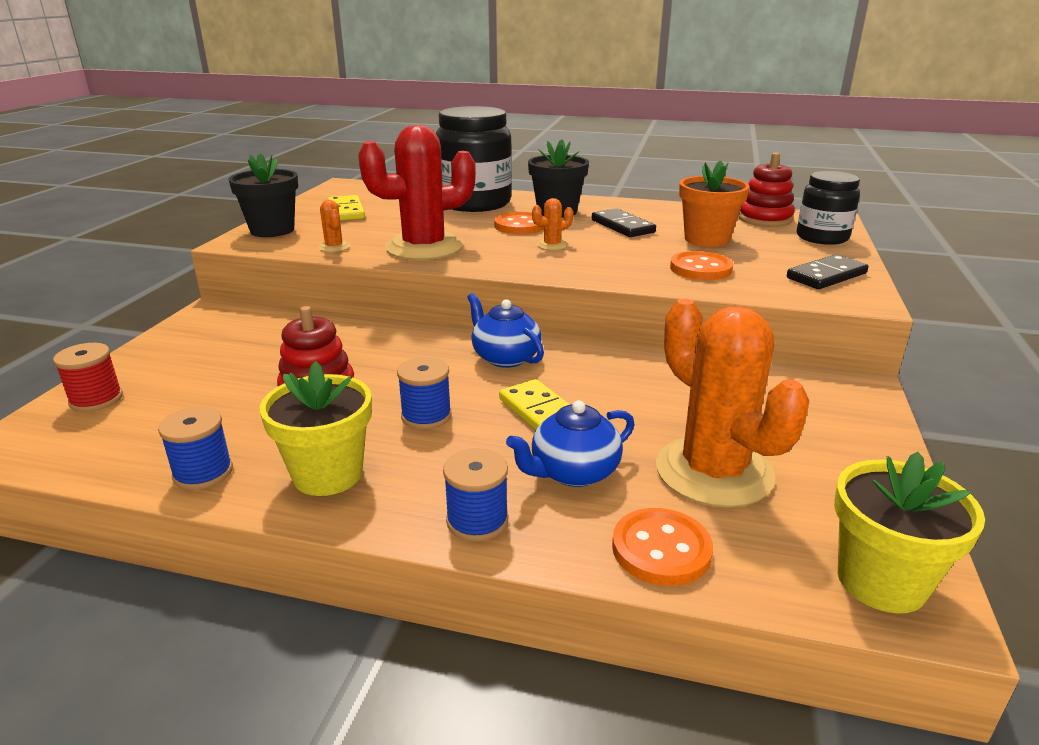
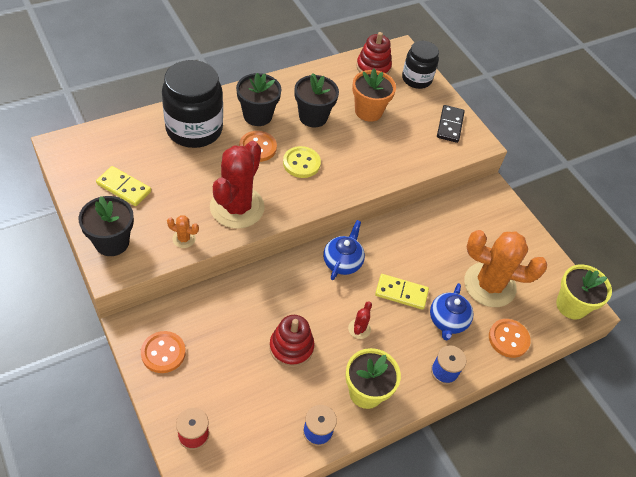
camera: 50 degrees left, 25 degrees up
blue spool [397,357,452,430] -> red cactus [348,301,372,339]
blue teapot [467,293,544,368] -> blue teapot turned 105 degrees clockwise [323,220,365,280]
orange cactus [532,198,573,250] -> yellow button [283,146,321,178]
black domino [592,208,656,237] -> black flower pot [295,73,339,128]
orange button [670,251,733,280] -> orange button moved to [141,331,186,373]

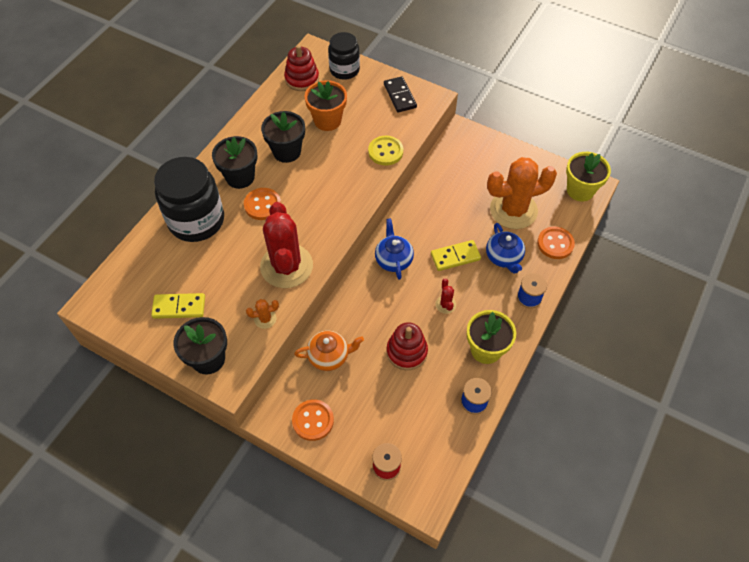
camera: 25 degrees left, 5 degrees up
yellow button [283,146,321,178] -> yellow button moved to [368,136,403,166]
none -> orange teapot [294,330,364,371]

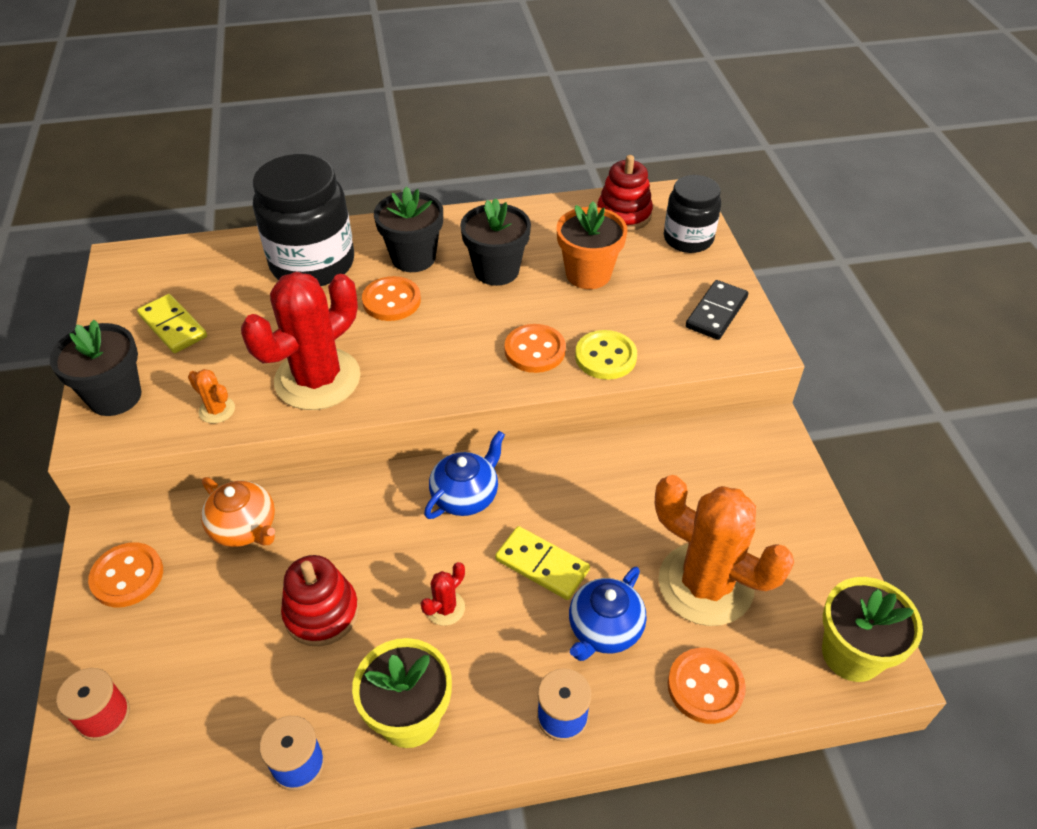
camera: 50 degrees right, 10 degrees down
none -> orange button [504,324,566,373]

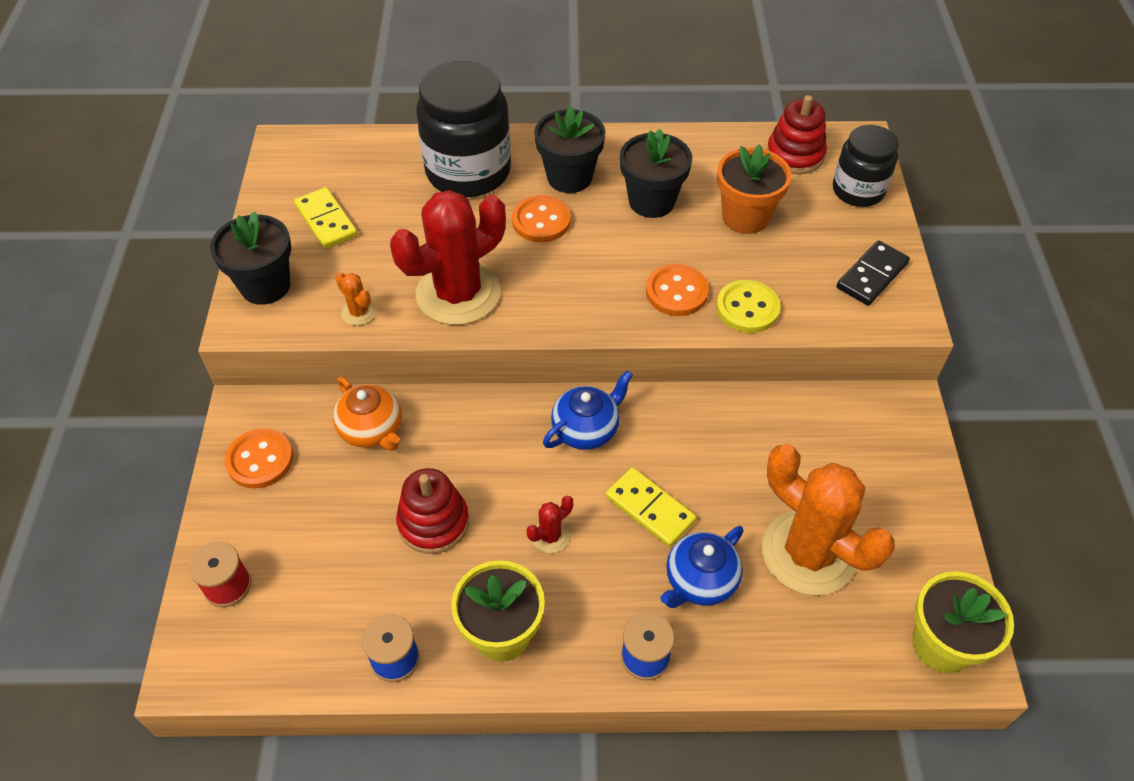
camera: 10 degrees right, 5 degrees up
orange button [668,648,746,724] -> none

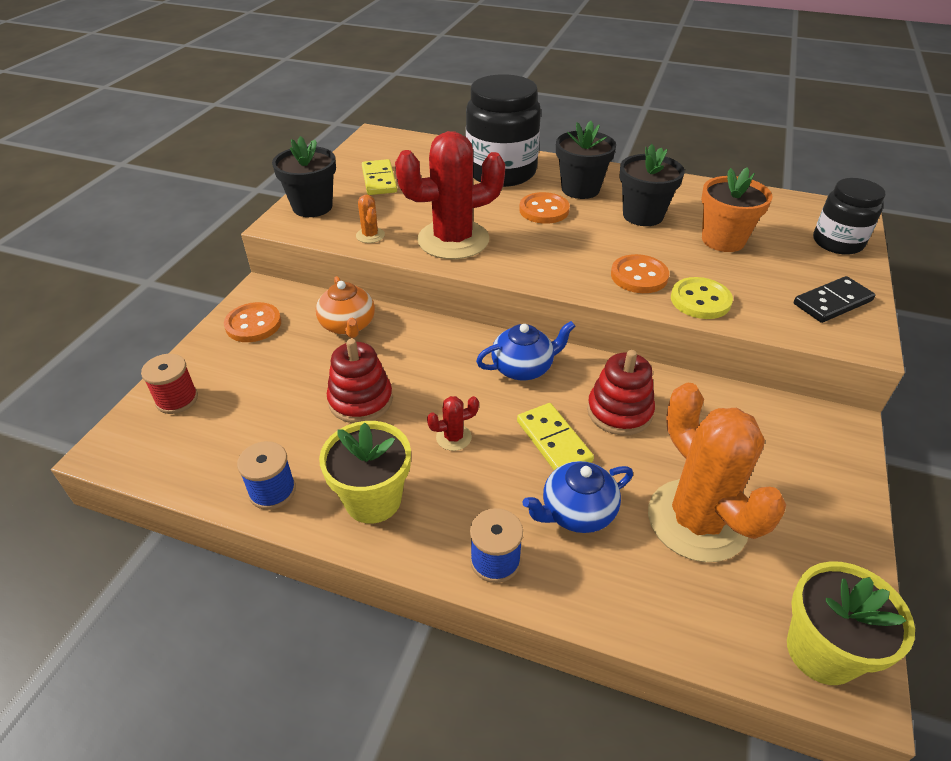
camera: 20 degrees right, 10 degrees down
red stacking toy [767,95,827,174] -> red stacking toy moved to [587,350,655,435]

